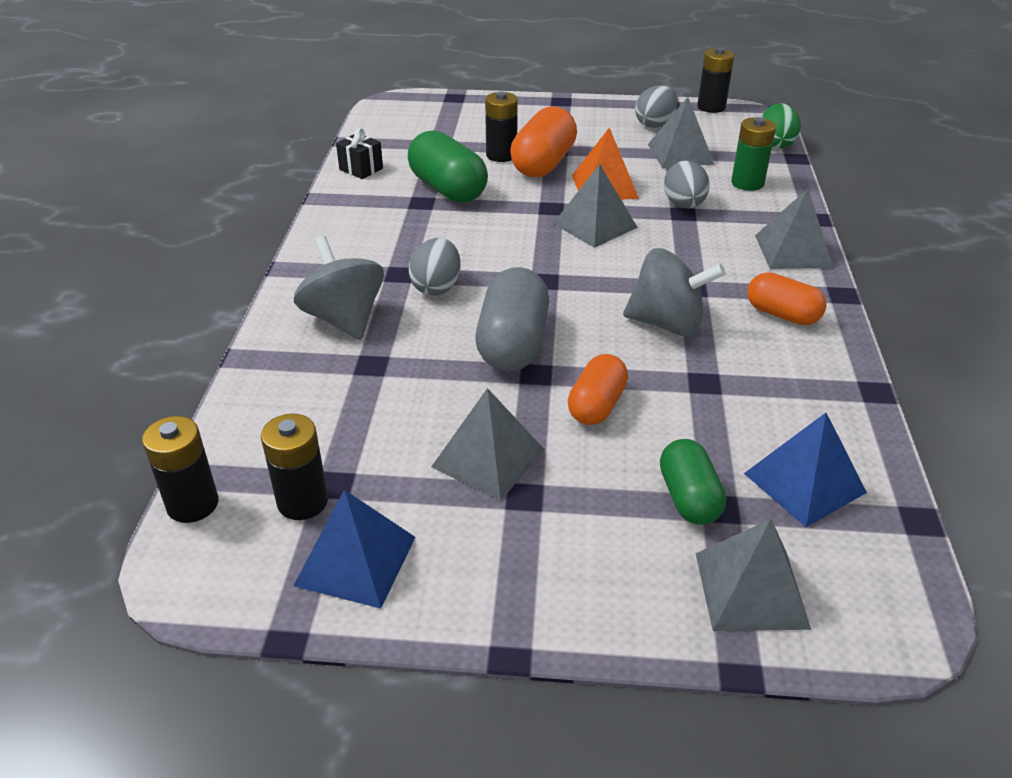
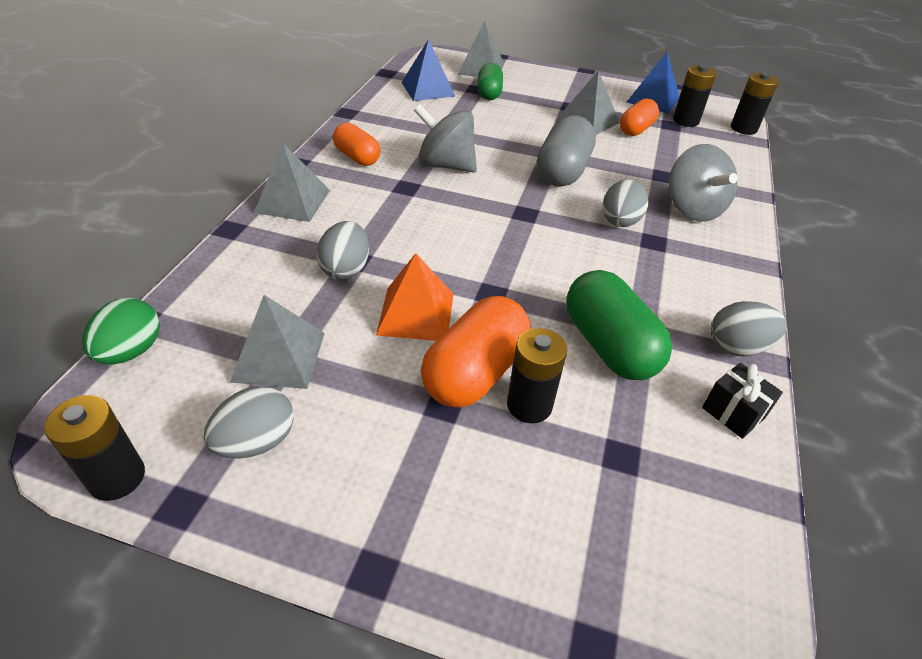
camera: 170 degrees left, 5 degrees up
grey pyramid [553,164,638,248] -> none
orange capsule [568,354,628,425] -> orange capsule moved to [620,99,659,136]
green battery [731,117,776,191] -> none
none -> grey egg [711,301,787,357]

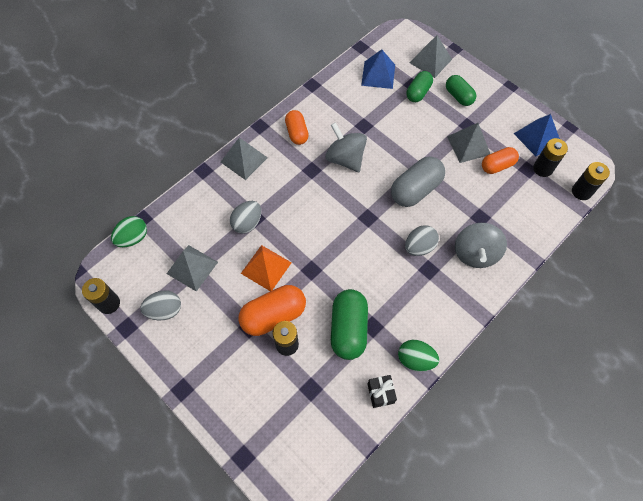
camera: 30 degrees right, 20 degrees up
grey egg [711,301,787,357] -> green egg [398,340,439,372]
none -> green capsule [446,75,477,106]

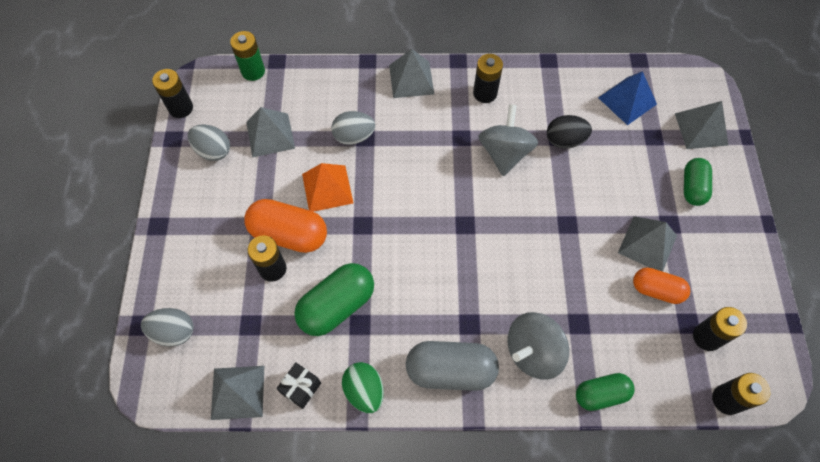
camera: 45 degrees right, 0 degrees up
green egg [111,216,147,247] -> green battery [230,31,265,81]
orange capsule [285,110,309,145] -> black battery [473,54,503,103]
grey capsule [391,156,445,207] -> grey capsule moved to [406,341,499,391]
grey egg [405,225,439,256] -> grey egg moved to [141,308,194,347]
green capsule [406,71,433,102] -> green capsule moved to [576,373,634,411]
blue pyramid [513,114,560,156] -> none
none -> grey pyramid [211,366,264,420]
none -> black egg [547,115,592,149]

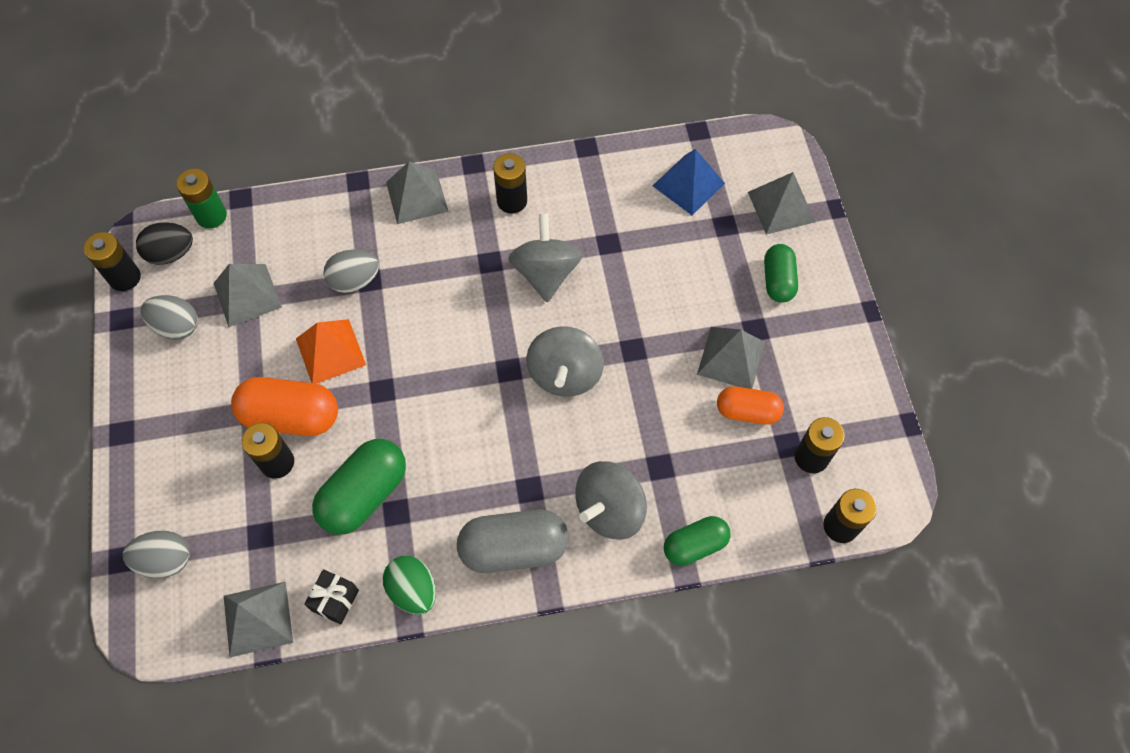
camera: 10 degrees left, 0 degrees up
black egg [547,115,592,149] -> black egg moved to [136,222,193,265]
none -> grey spinning top [526,326,604,397]

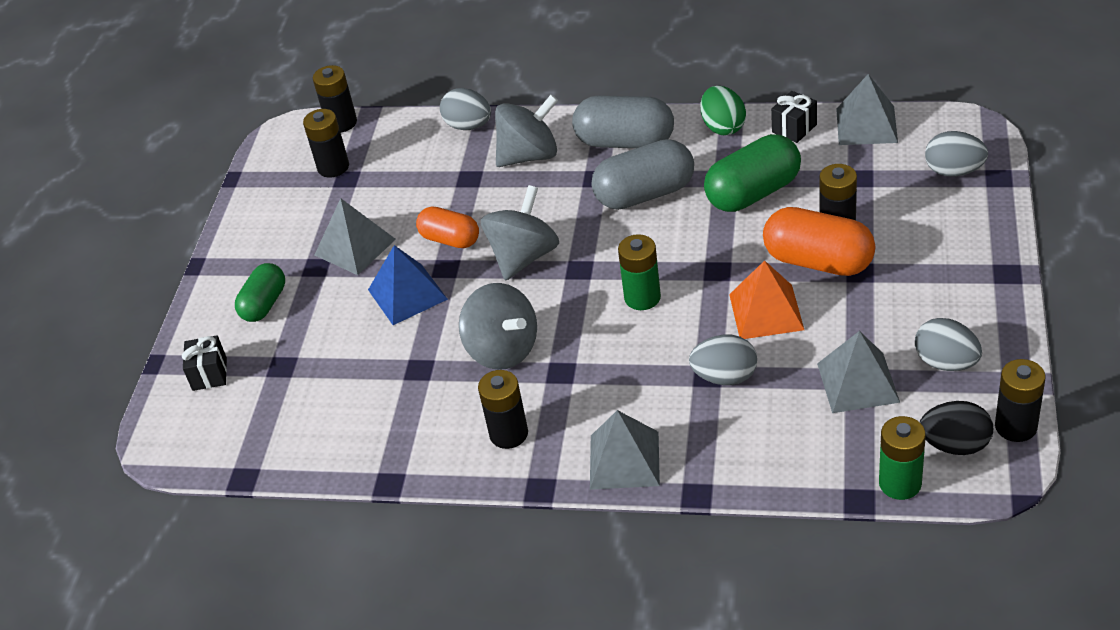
camera: 155 degrees left, 20 degrees down
grey spinning top [508,213,582,302] -> grey spinning top turned 60 degrees counterclockwise [459,283,537,370]
blue pyramid [653,149,725,215] -> blue pyramid moved to [368,245,448,325]
green capsule [664,516,731,566] -> grey egg [440,88,491,130]
orange capsule [717,386,784,425] -> orange capsule moved to [416,206,479,248]
grey pyramid [748,172,815,235] -> black gift [182,335,227,391]
none -> grey capsule [591,139,694,210]
none -> green battery [618,234,661,310]

